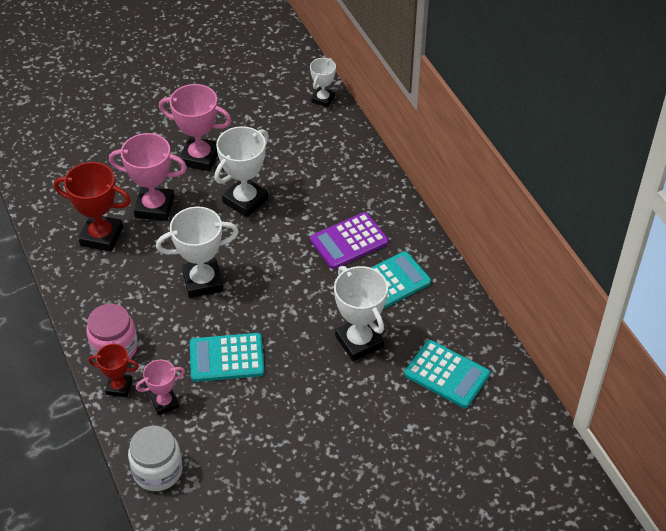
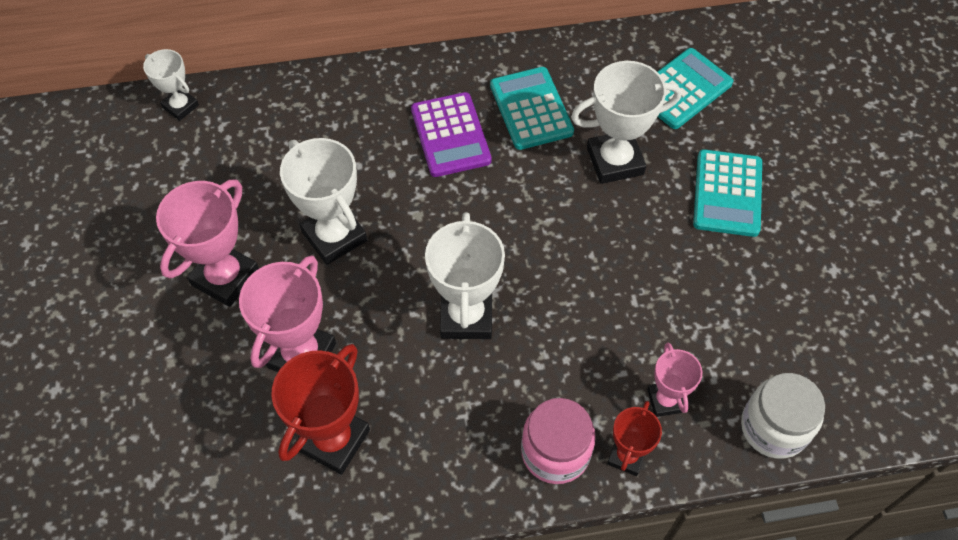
camera: 75 degrees left, 10 degrees up
turquoise calculator [190,333,265,382] -> turquoise calculator moved to [693,149,762,237]

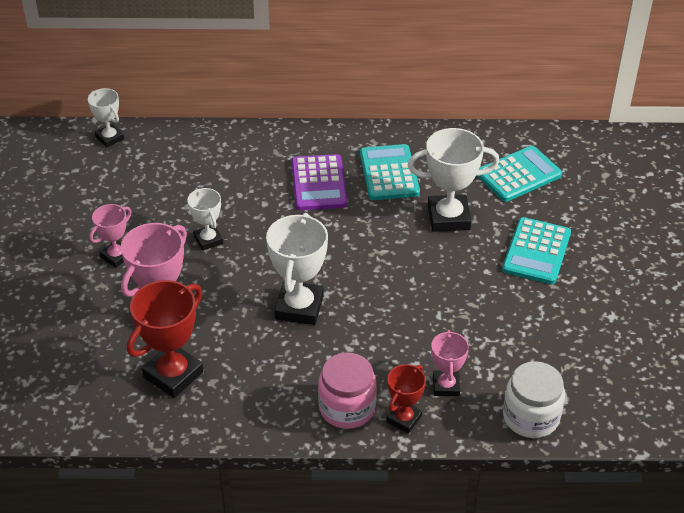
camera: 10 degrees right, 15 degrees down
pink trophy [156,180,259,307] -> pink trophy [90,204,132,268], size x0.58
white trophy [280,138,367,265] -> white trophy [187,188,223,251], size x0.58

